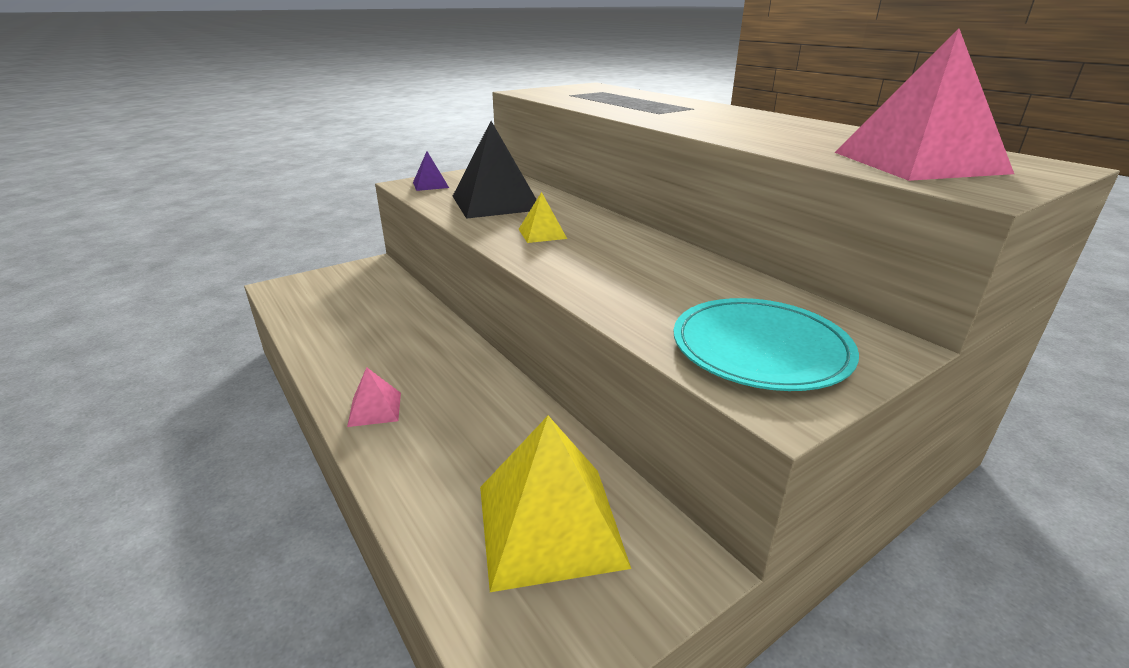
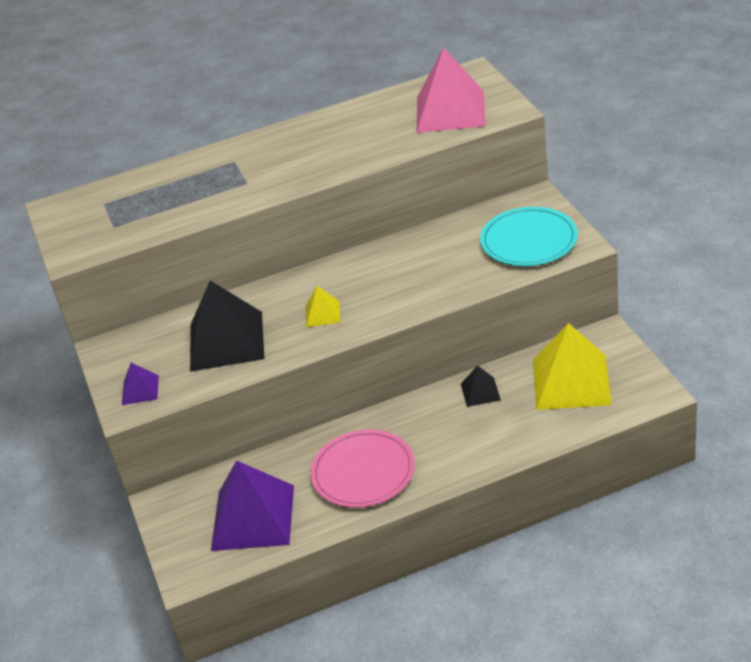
camera: 70 degrees left, 10 degrees up
pink pyramid [347,367,401,427] -> none
none -> purple pyramid [211,461,294,551]
none -> pink plate [310,429,415,508]
none -> black pyramid [461,365,501,407]

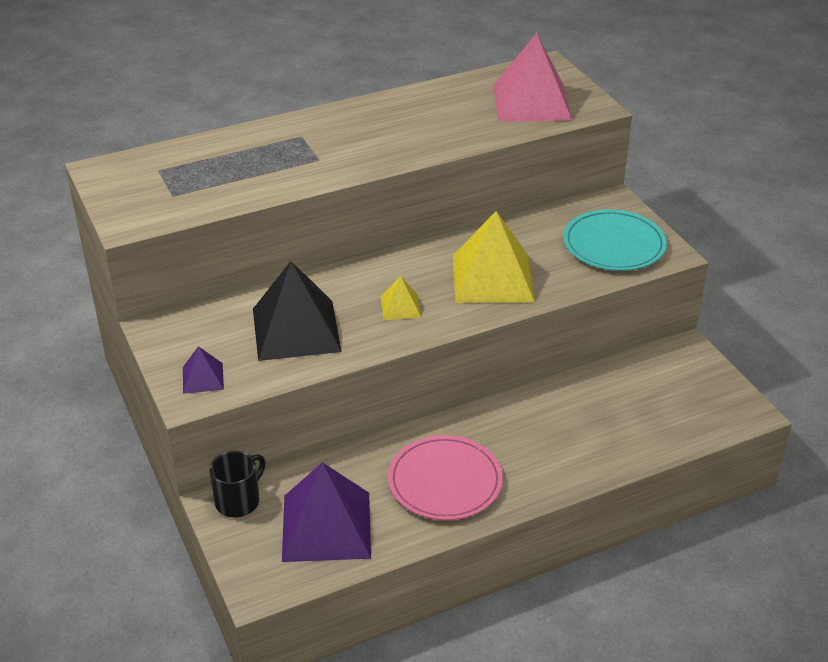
camera: 10 degrees left, 0 degrees up
black pyramid [461,365,501,407] -> none
yellow pyramid [533,323,612,410] -> yellow pyramid moved to [453,211,535,303]
none -> black mug [210,451,266,518]

